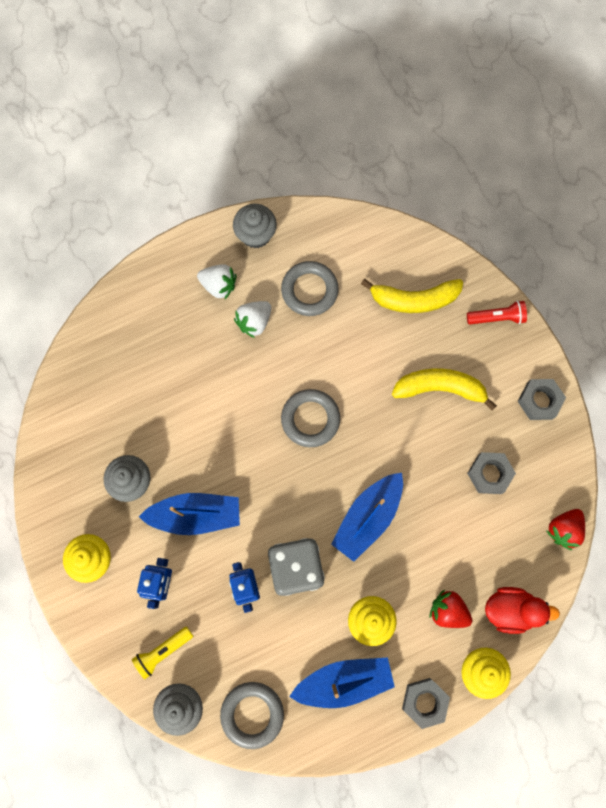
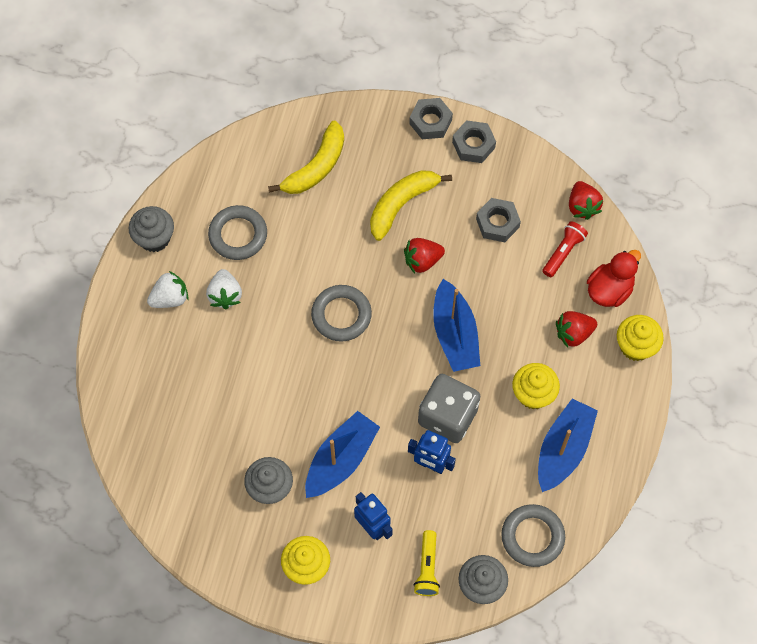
camera: 50 degrees left, 10 degrees down
grey nut [402,678,450,729] -> grey nut moved to [409,98,453,139]
red flashlight [467,301,527,324] -> red flashlight moved to [542,221,588,277]
none -> red strawberry [404,238,445,273]

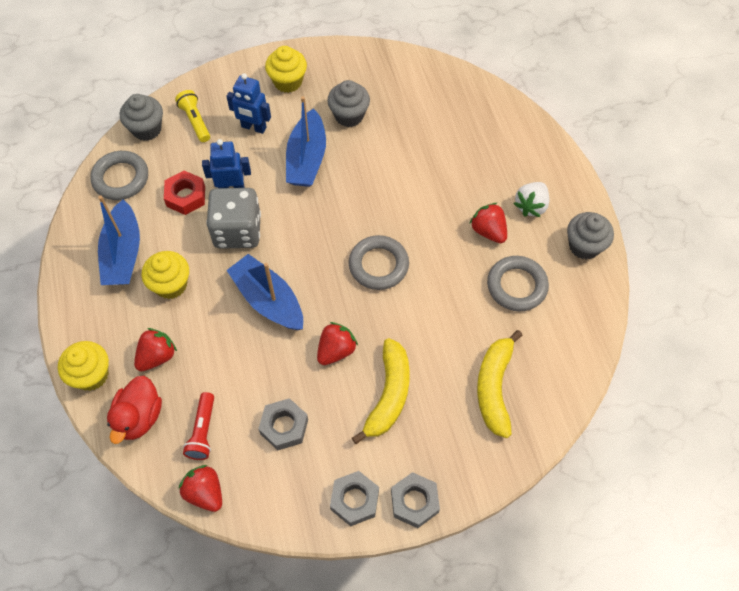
camera: 150 degrees right, 5 degrees down
white strawberry [206,269,242,309] -> red strawberry [470,203,507,243]
none -> red nut [164,171,205,215]

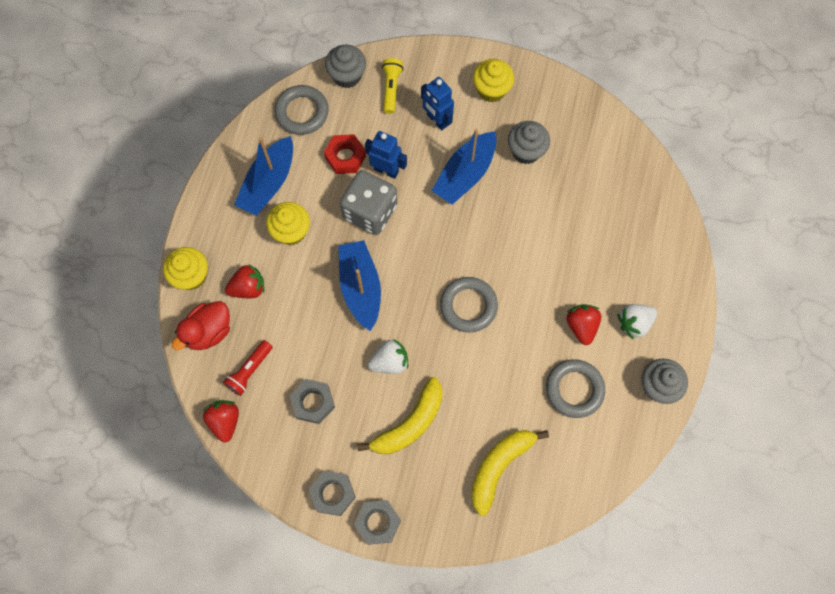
camera: 30 degrees right, 10 degrees up
red strawberry [317,322,358,365] -> white strawberry [368,339,409,374]

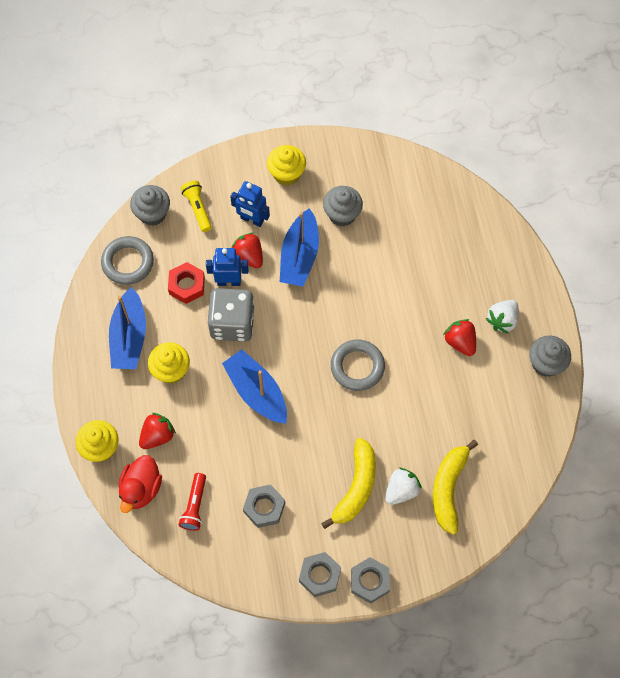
camera: 25 degrees left, 5 degrees down
red strawberry [203,400,239,442] -> red strawberry moved to [231,232,263,268]
white strawberry [368,339,409,374] -> white strawberry moved to [385,468,422,505]
grey ring [546,359,605,418] -> none

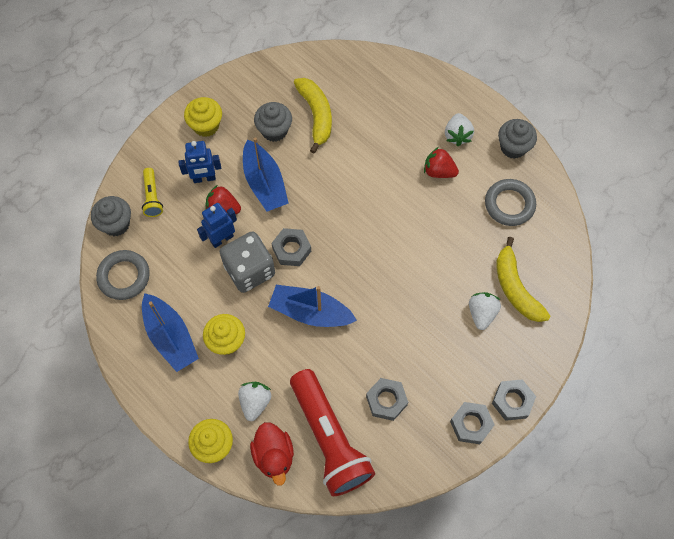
camera: 35 degrees left, 0 degrees up
red strawberry [139,413,176,449] -> white strawberry [238,382,271,421]
red nut [168,262,205,304] -> none
red flashlight [179,473,206,531] -> red flashlight [290,369,376,496], size x2.20
yellow flashlight [181,181,212,232] -> yellow flashlight turned 135 degrees counterclockwise [142,168,163,217]
yellow banana [321,438,376,529] -> yellow banana moved to [294,78,332,153]
grey ring [331,340,385,391] -> grey ring moved to [485,179,536,226]
none -> grey nut [272,228,311,266]

